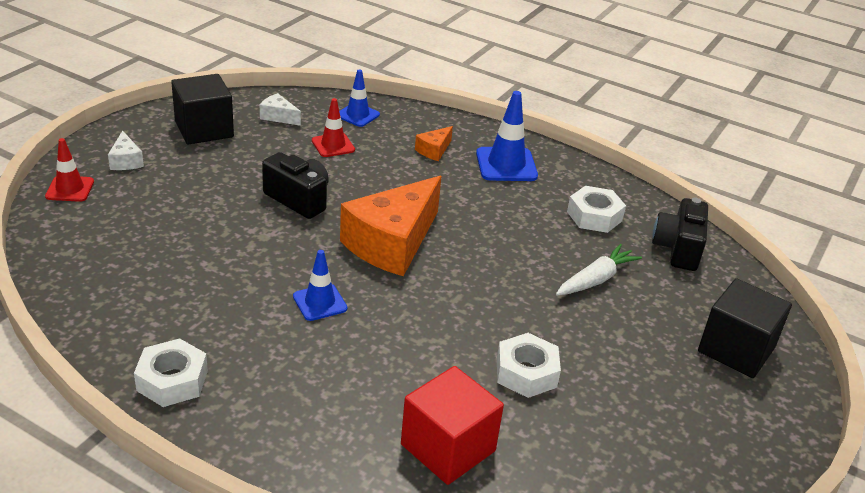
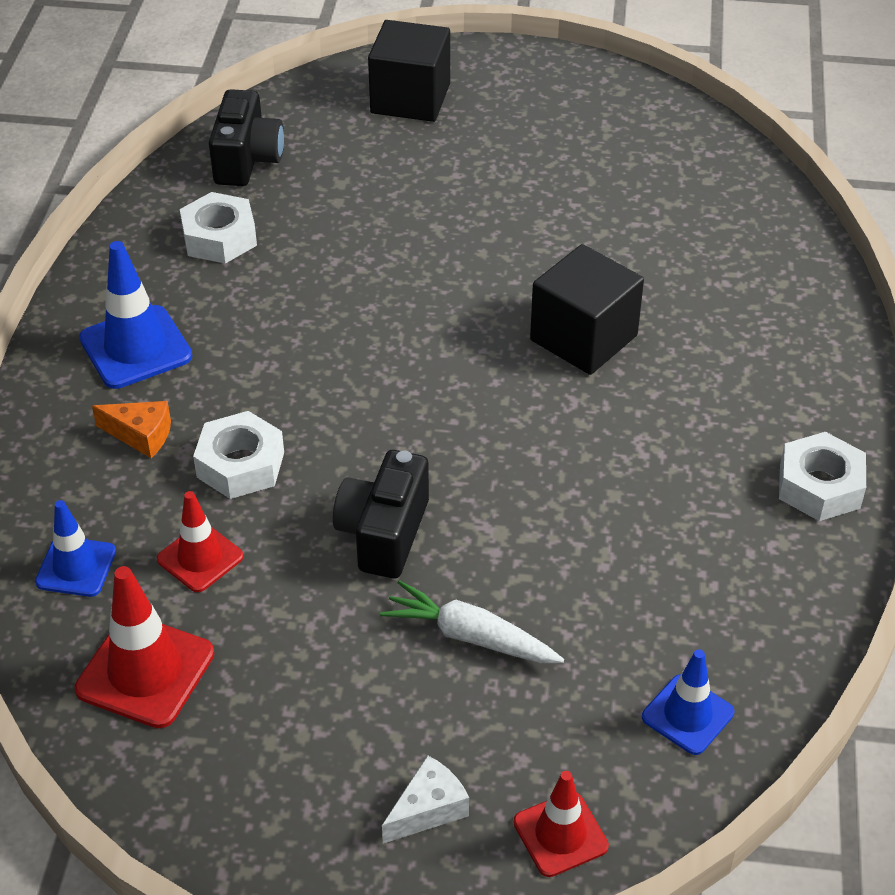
camera: 110 degrees left, 10 degrees up
black cube [171,74,234,145] -> black cube moved to [530,244,644,375]
white cheese [260,93,301,126] -> red traffic cone [75,566,214,728]
blue traffic cone [293,250,347,321] -> blue traffic cone moved to [642,649,734,755]
orange cheese [340,176,442,276] -> none
red cube [401,366,504,485] -> none
white nut [497,333,561,398] -> white nut moved to [193,411,284,499]
white carrot [556,244,642,295] -> white carrot moved to [380,580,564,663]
black camera [652,197,708,271] -> black camera turned 75 degrees counterclockwise [209,89,284,186]

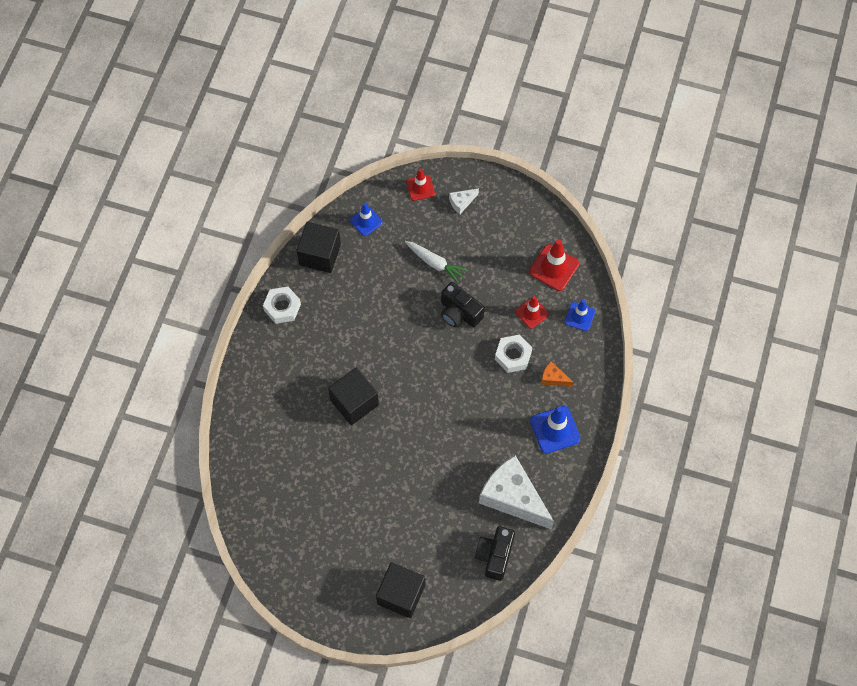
camera: 170 degrees left, 20 degrees up
white nut [180,192,257,264] -> white cheese [479,455,554,530]
black camera [333,450,429,579] -> black camera turned 105 degrees clockwise [441,282,485,327]
none -> black cube [297,222,341,273]

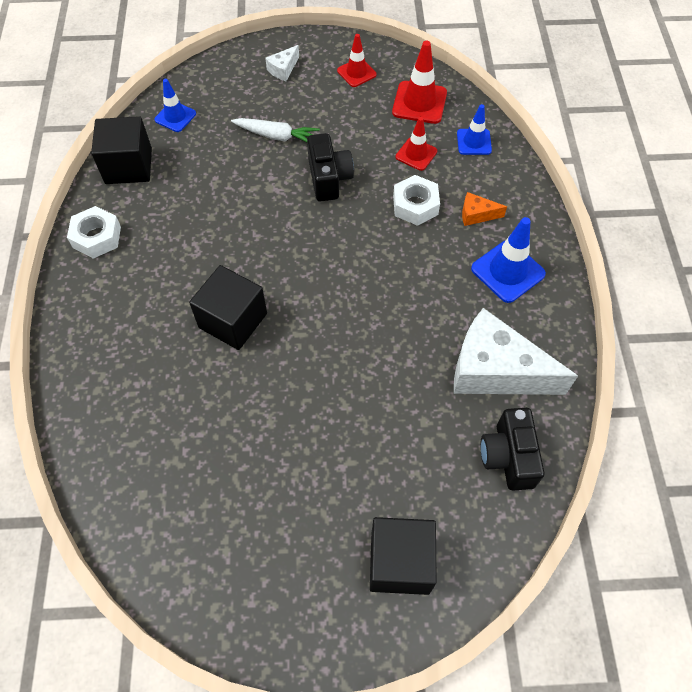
camera: 20 degrees left, 5 degrees down
red traffic cone [406,169,435,201] -> red traffic cone moved to [337,34,377,87]
black camera [441,282,485,327] -> black camera turned 120 degrees counterclockwise [307,133,354,202]

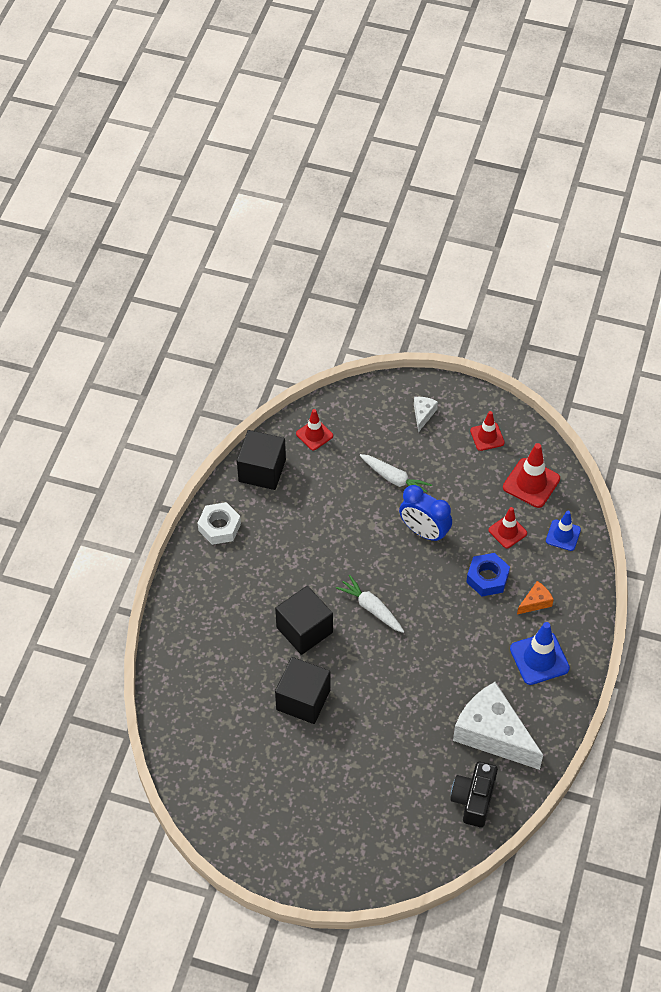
camera: 20 degrees right, 5 degrees down
blue traffic cone [154,79,196,132] -> red traffic cone [296,409,333,450]
white cheese [265,45,299,81] -> white cheese turned 135 degrees clockwise [414,397,438,432]
black camera [307,133,354,202] -> blue clock [399,485,452,542]
black cube [370,517,437,595] -> black cube moved to [275,657,330,724]
white nut [393,175,440,226] -> blue nut [466,553,510,596]
orange cheese [462,192,507,226] -> orange cheese turned 120 degrees clockwise [517,581,554,614]
none -> white carrot [336,575,404,633]

